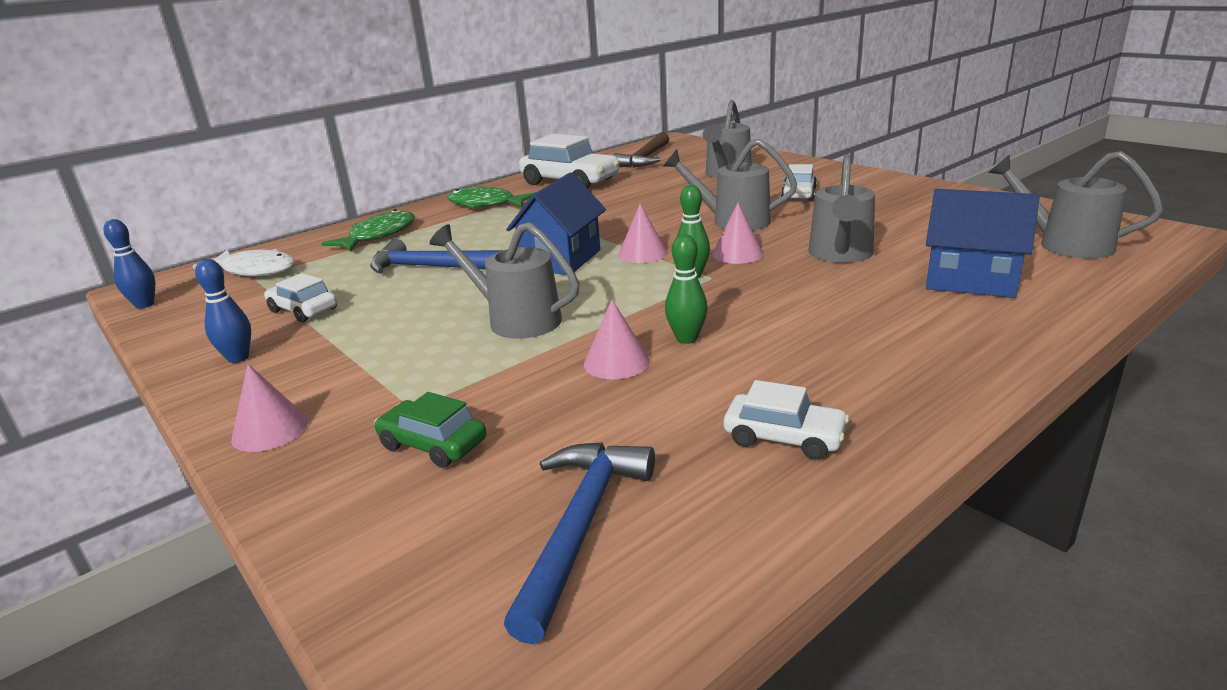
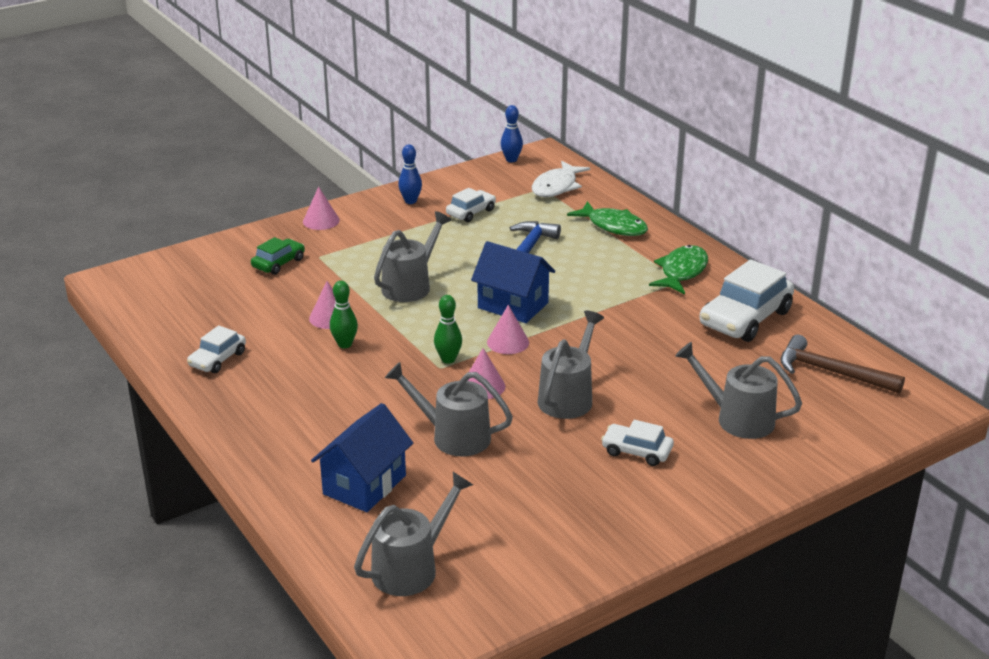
camera: 95 degrees right, 5 degrees up
blue hammer [504,442,655,644] -> none

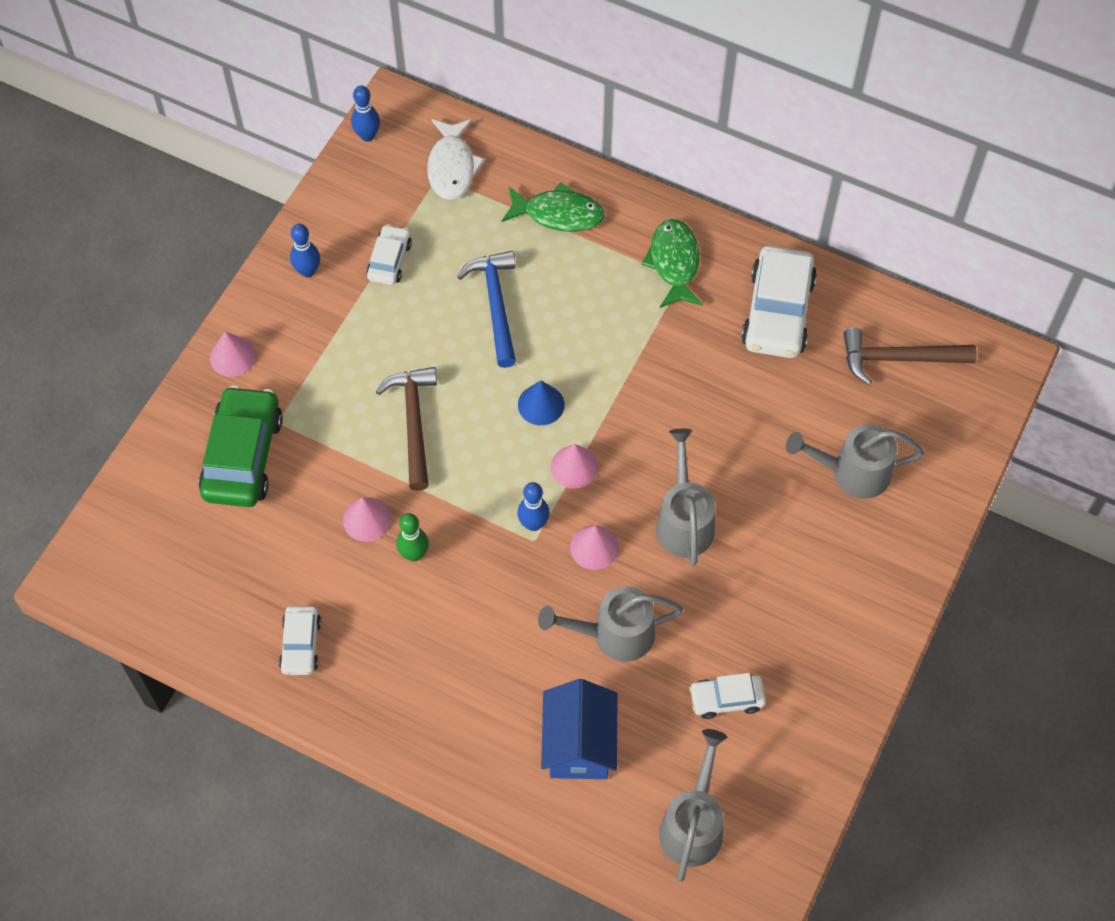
camera: 30 degrees left, 30 degrees up
green car [251,237,305,275] -> green car [198,385,283,507], size x1.83
grey watering can [374,211,451,302] -> brown hammer [376,367,437,491]
green bowling pin [434,295,462,364] -> blue bowling pin [517,482,550,531]
blue house [471,241,555,323] -> blue cone [518,380,565,425]
white car [601,420,674,466] -> white car moved to [689,673,766,719]

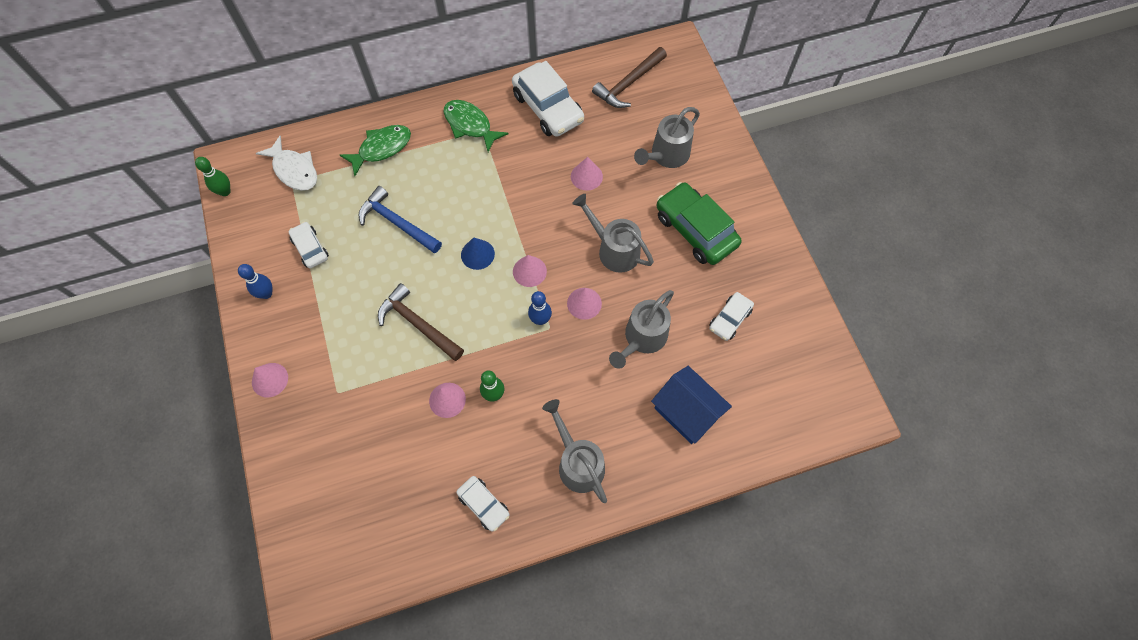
camera: 45 degrees left, 5 degrees up
green car [198,385,283,507] -> green car moved to [656,182,741,265]
blue bowling pin [351,85,380,142] -> green bowling pin [195,157,231,196]
grey watering can [659,729,727,882] -> grey watering can moved to [542,399,607,503]
none -> pink cone [571,157,603,191]

